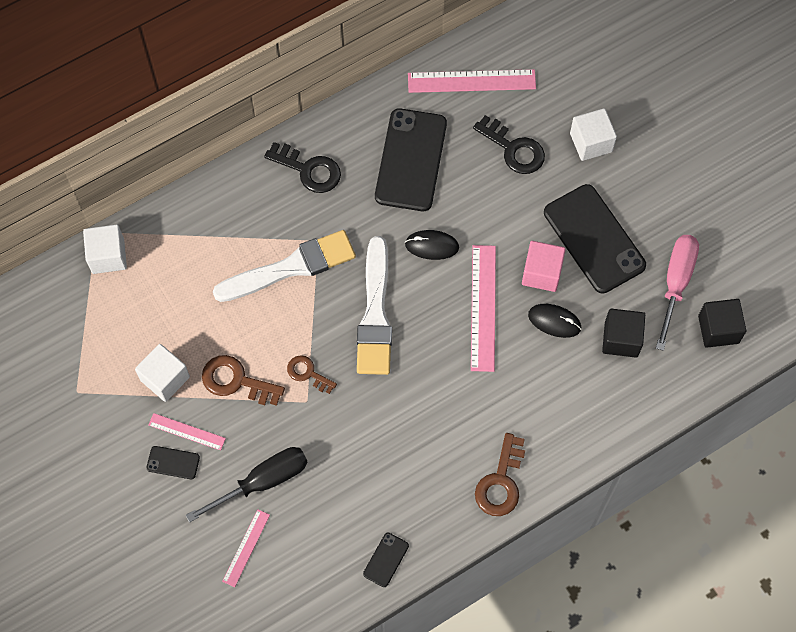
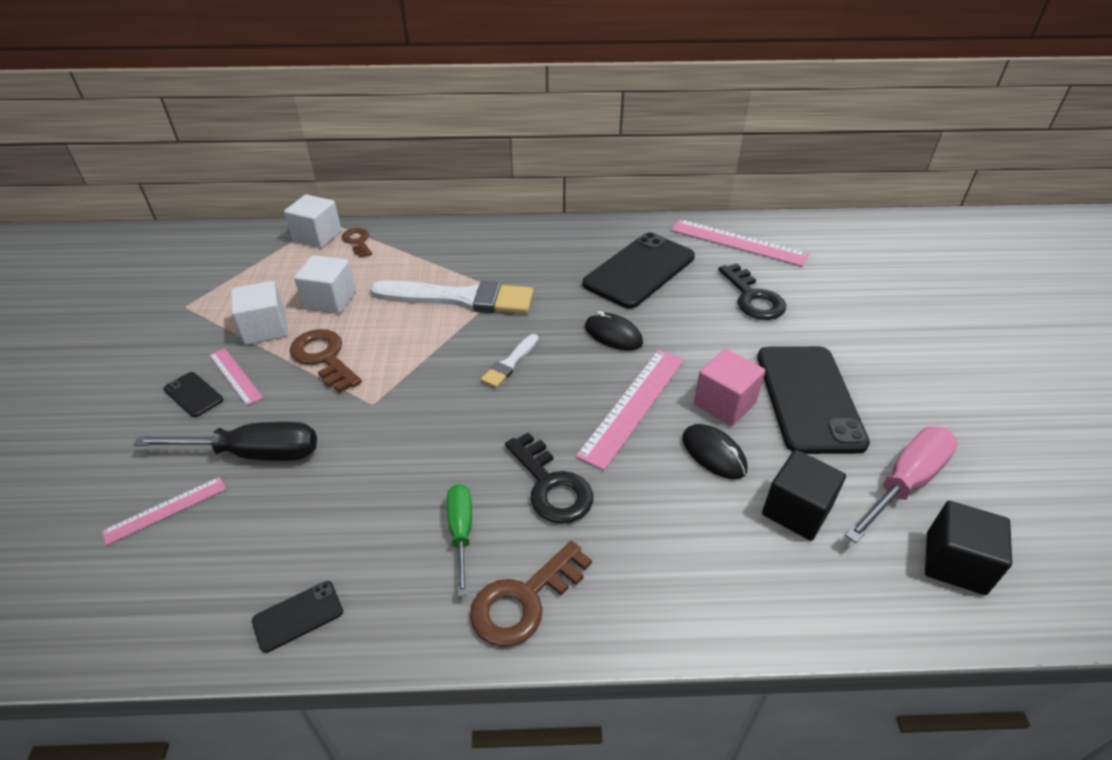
camera: 30 degrees right, 25 degrees down
black key [264,142,341,193] -> black key moved to [505,433,593,524]
brown key [287,355,337,394] -> brown key moved to [342,228,372,258]
white brush [357,236,392,375] -> white brush [481,334,539,388], size x0.47
white cube [570,108,617,161] -> white cube moved to [294,255,356,314]
none -> green screwdriver [447,484,472,597]

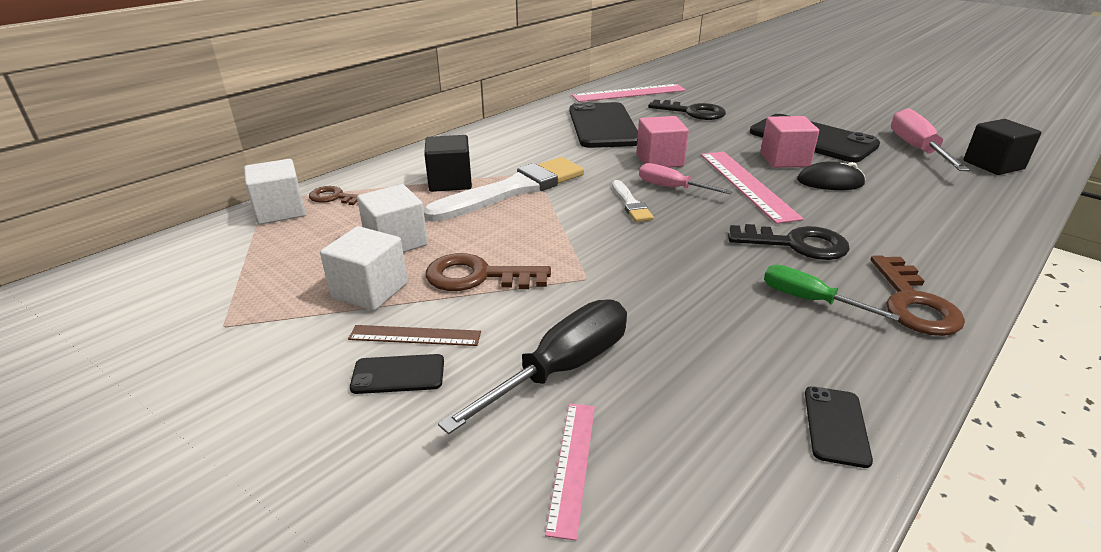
camera: 45 degrees left, 10 degrees down
pink ruler [209,348,263,406] -> brown ruler [348,325,481,346]
black mouse [585,311,643,350] -> pink cube [636,116,689,168]
black cube [762,450,846,541] -> black cube moved to [424,135,472,192]
none -> pink screwdriver [639,163,733,194]

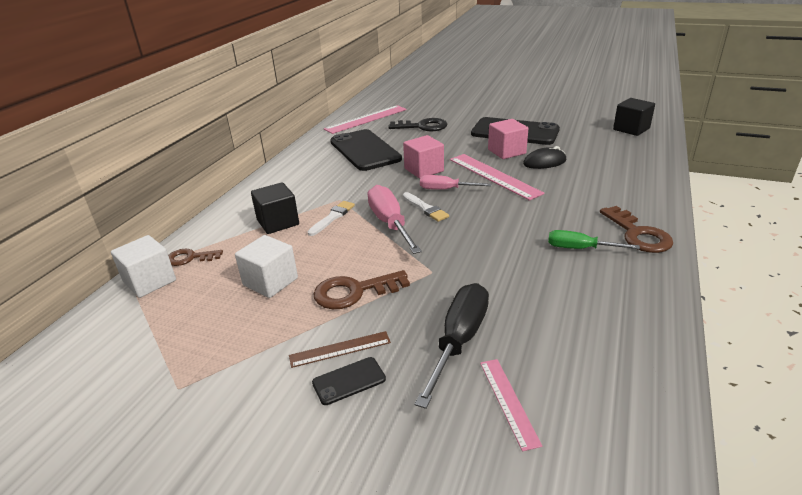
camera: 20 degrees left, 0 degrees up
white cube [320,226,408,311] -> none
white brush [423,157,584,222] -> white brush [307,201,355,236], size x0.47
black key [728,224,850,260] -> none
black phone [805,386,873,468] -> none
pink screwdriver [891,108,970,171] -> pink screwdriver moved to [367,185,422,254]

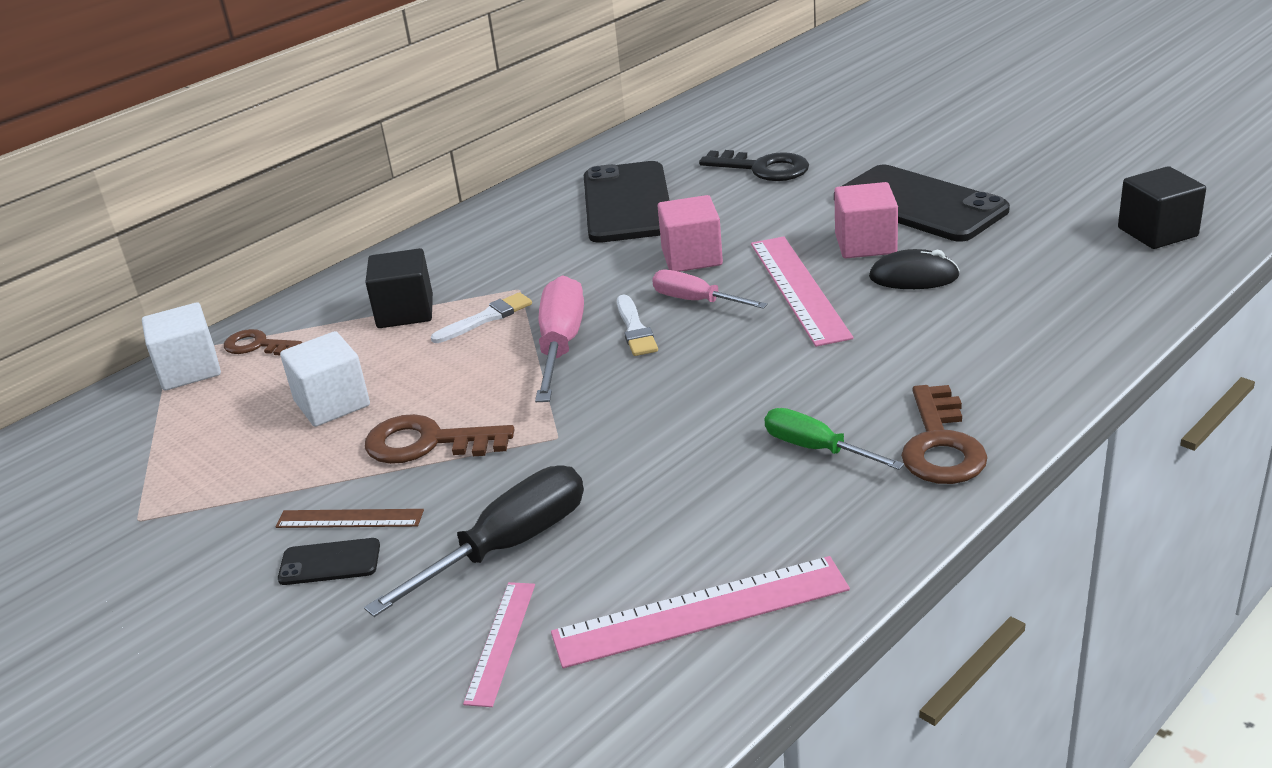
camera: 25 degrees right, 0 degrees up
pink ruler [324,105,407,134] -> pink ruler moved to [551,556,850,668]

